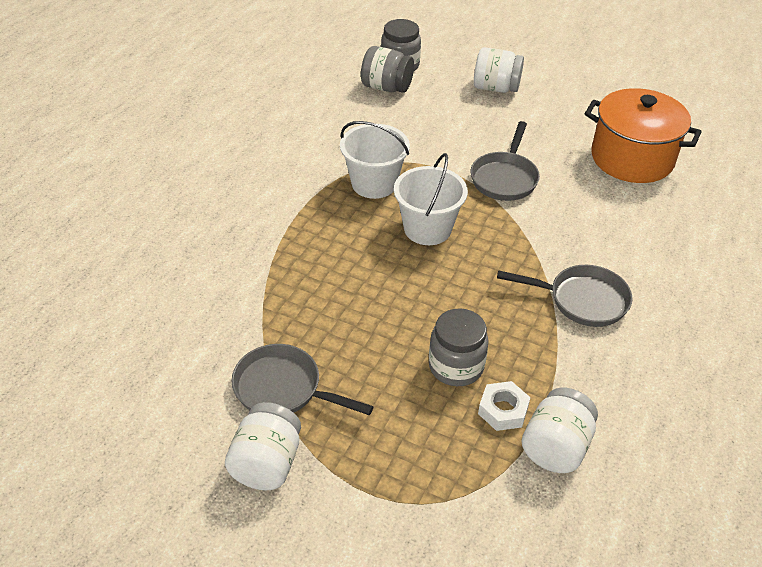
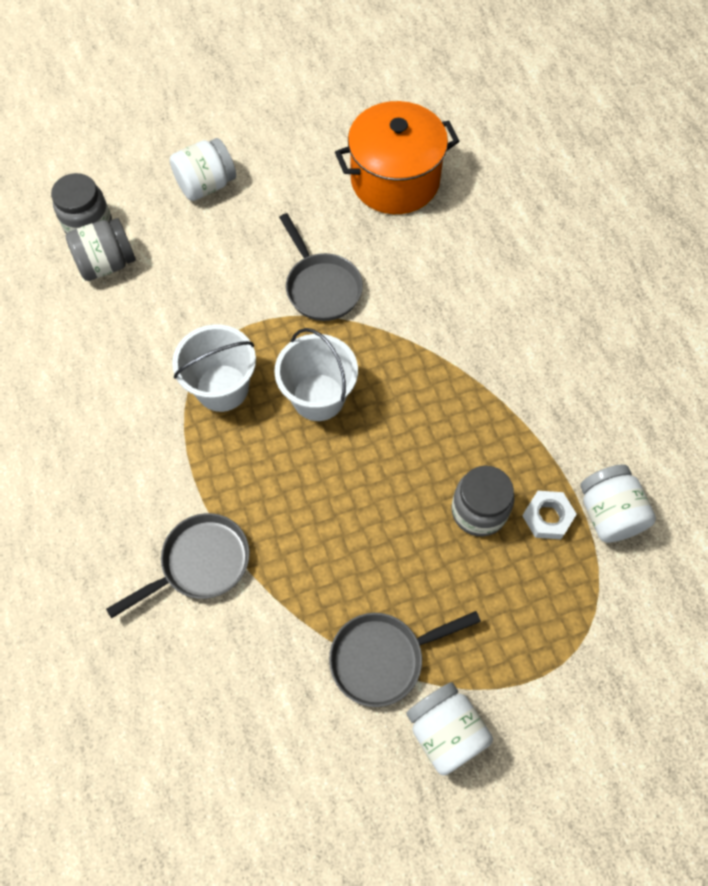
camera: 45 degrees left, 20 degrees up
grey pan [497,265,632,327] -> grey pan moved to [106,513,250,619]

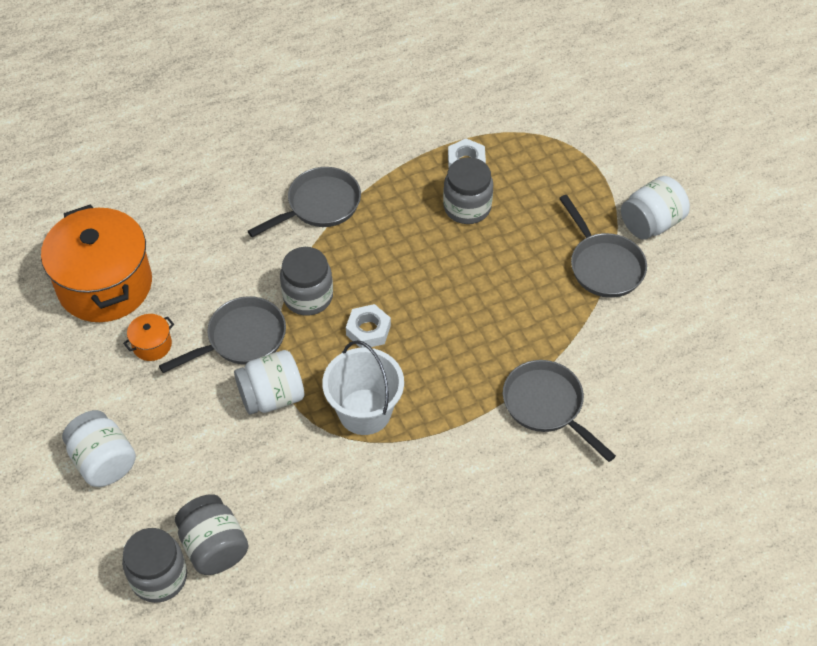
camera: 95 degrees left, 10 degrees down
white bucket [274,328,358,421] -> white nut [346,304,391,348]
white jar [580,464,656,543] -> white jar moved to [234,350,304,415]
none -> orange pot [123,314,174,361]
none -> grey pan [248,167,361,237]
none -> grey jar [280,247,333,316]

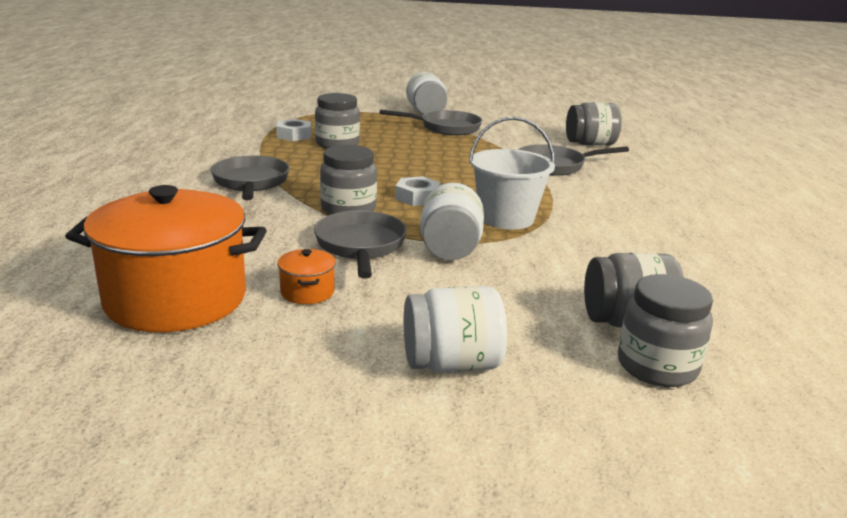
camera: 65 degrees left, 30 degrees down
none -> grey jar [566,102,622,146]

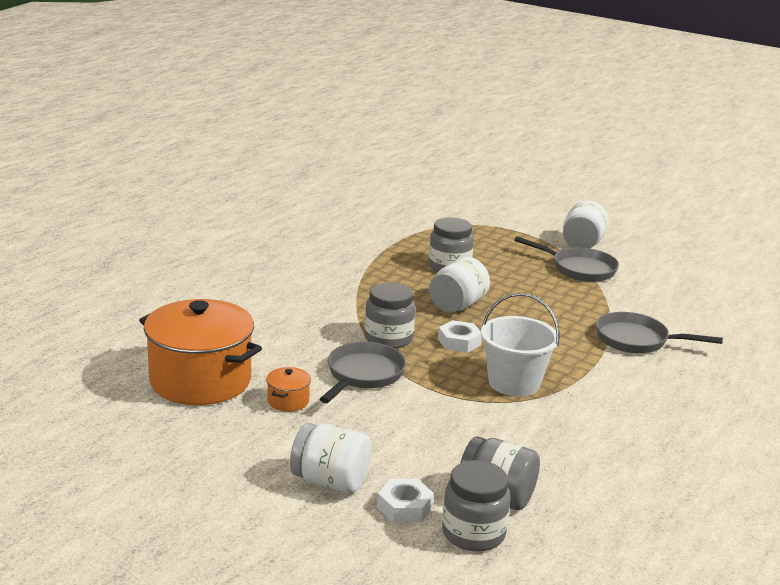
camera: 30 degrees right, 0 degrees up
grey pan [211,155,290,200] -> none
white nut [276,119,311,141] -> white nut moved to [377,479,434,523]
white jar [420,183,484,260] -> white jar moved to [429,257,490,313]
grey jar [566,102,622,146] -> none

